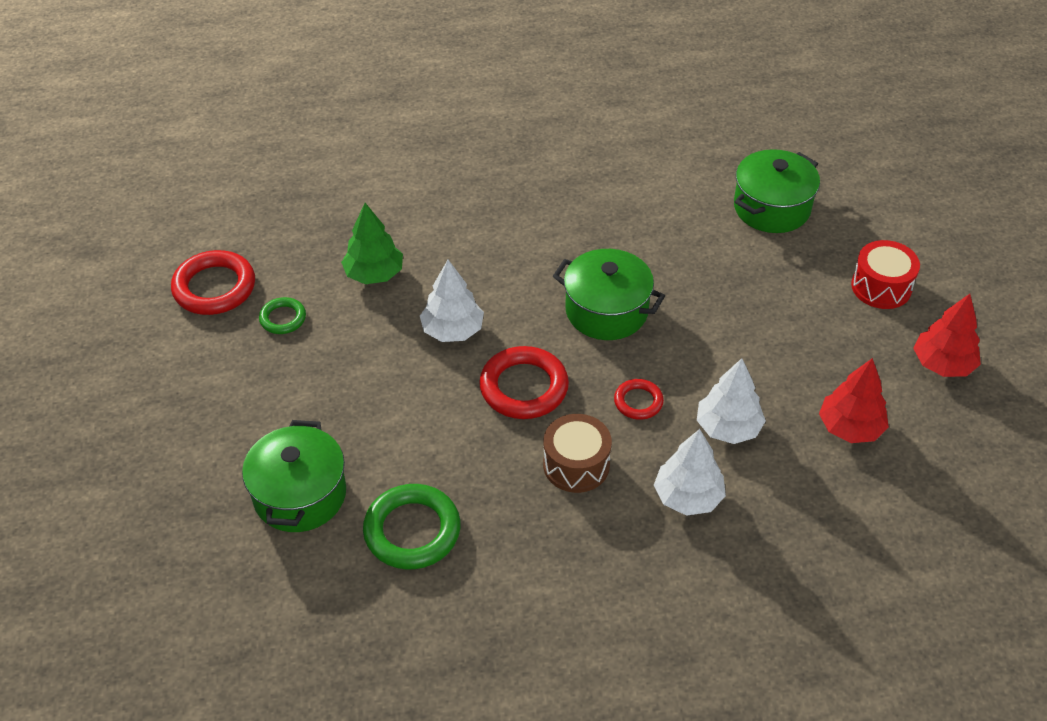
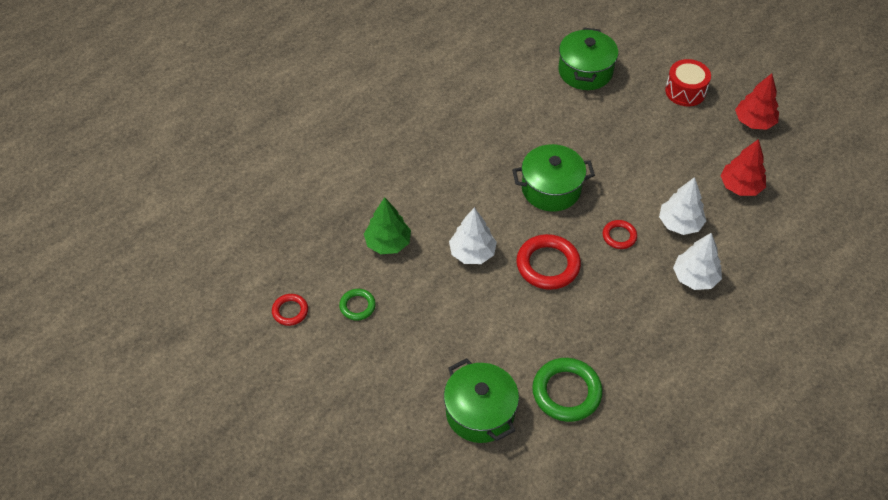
camera: 35 degrees left, 5 degrees up
red ring [171,250,255,315] -> red ring [272,294,308,326], size x0.55
brown drum [543,414,612,493] -> none

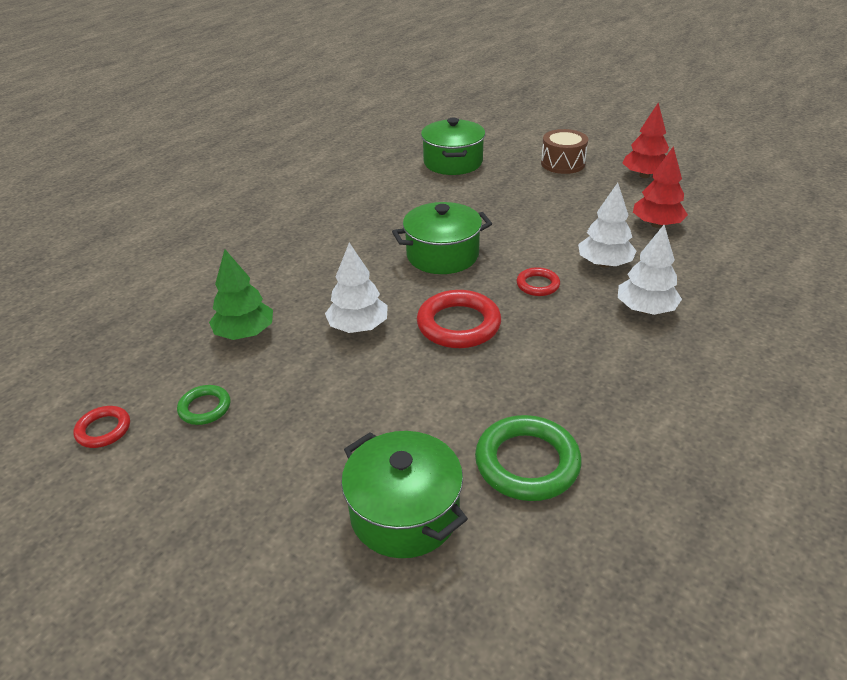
camera: 10 degrees left, 15 degrees down
red drum [665,59,711,106] -> brown drum [541,129,588,174]

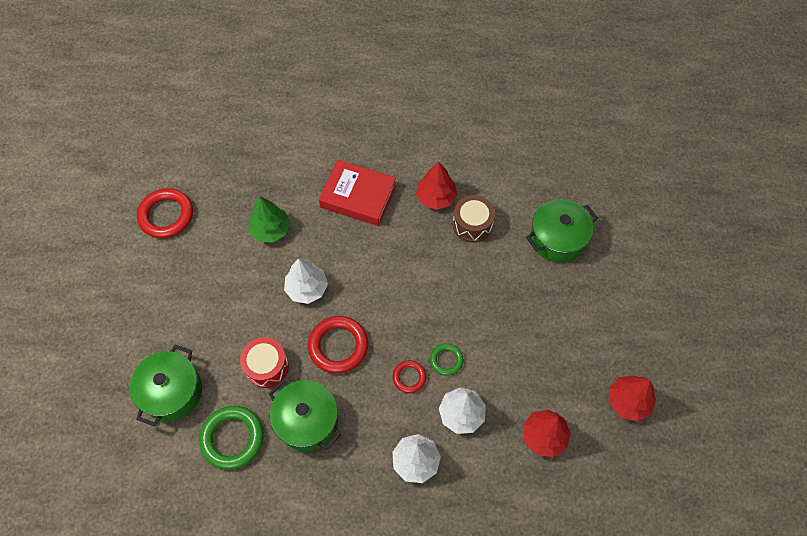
camera: 60 degrees right, 25 degrees up
red ring [73,406,130,448] -> red ring [137,188,193,239], size x1.82
green ring [177,385,230,425] -> green ring moved to [430,343,463,376]
green pot [392,202,492,274] -> green pot moved to [268,380,341,451]
brown drum [541,129,588,174] -> brown drum moved to [453,195,495,243]
none -> red drum [240,337,289,388]
none -> red book [319,160,396,226]
none -> red tree [416,162,457,210]

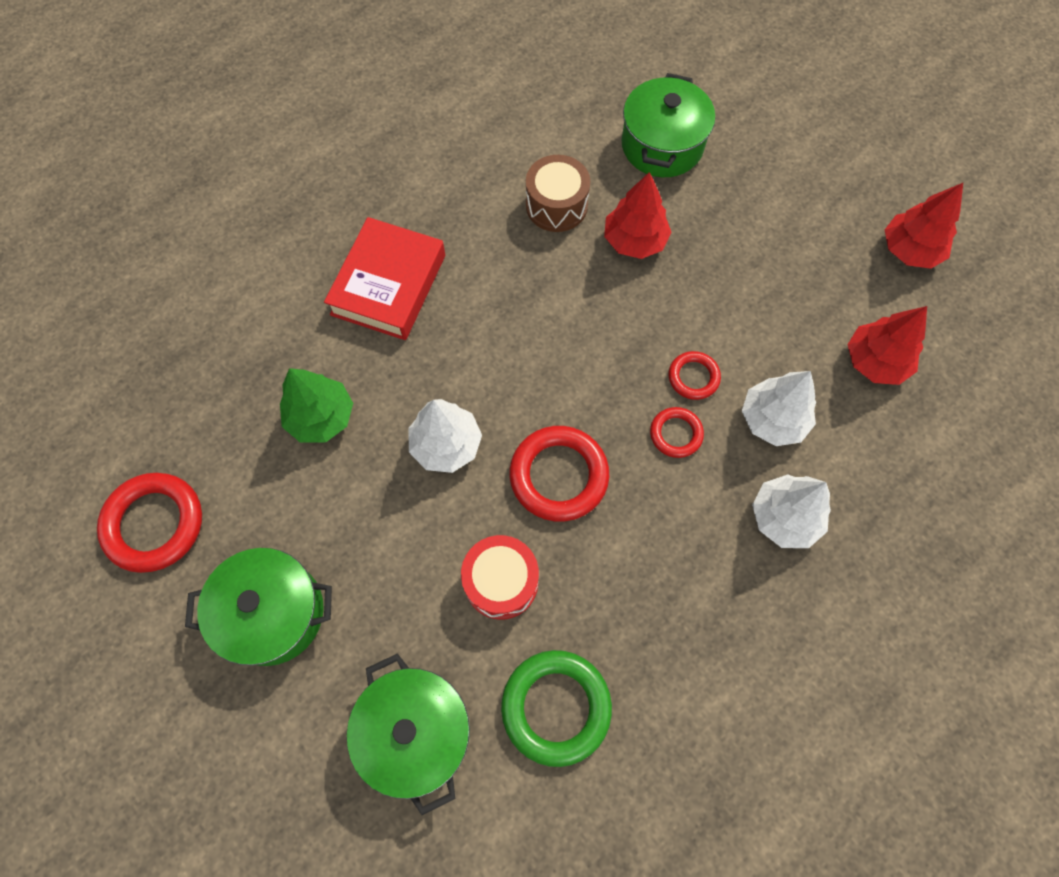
camera: 45 degrees left, 5 degrees up
green pot [268,380,341,451] -> green pot moved to [185,548,332,666]
red book [319,160,396,226] -> red book turned 45 degrees counterclockwise [324,217,445,340]
red tree [416,162,457,210] -> red tree moved to [604,172,672,259]
green ring [430,343,463,376] -> red ring [669,351,721,400]

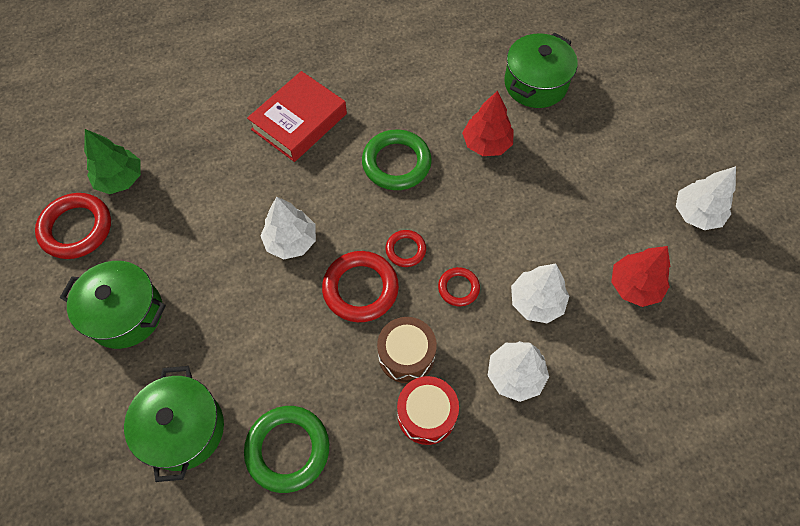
camera: 20 degrees right, 5 degrees down
green tree [280,368,353,443] -> green tree moved to [84,129,141,194]
red drum [461,535,539,620] -> red drum moved to [397,376,459,445]
brown drum [526,155,590,232] -> brown drum moved to [377,317,437,383]
red ring [669,351,721,400] -> red ring moved to [386,230,426,267]
red tree [885,183,963,269] -> white tree [676,166,736,230]
none -> green ring [362,130,432,190]

